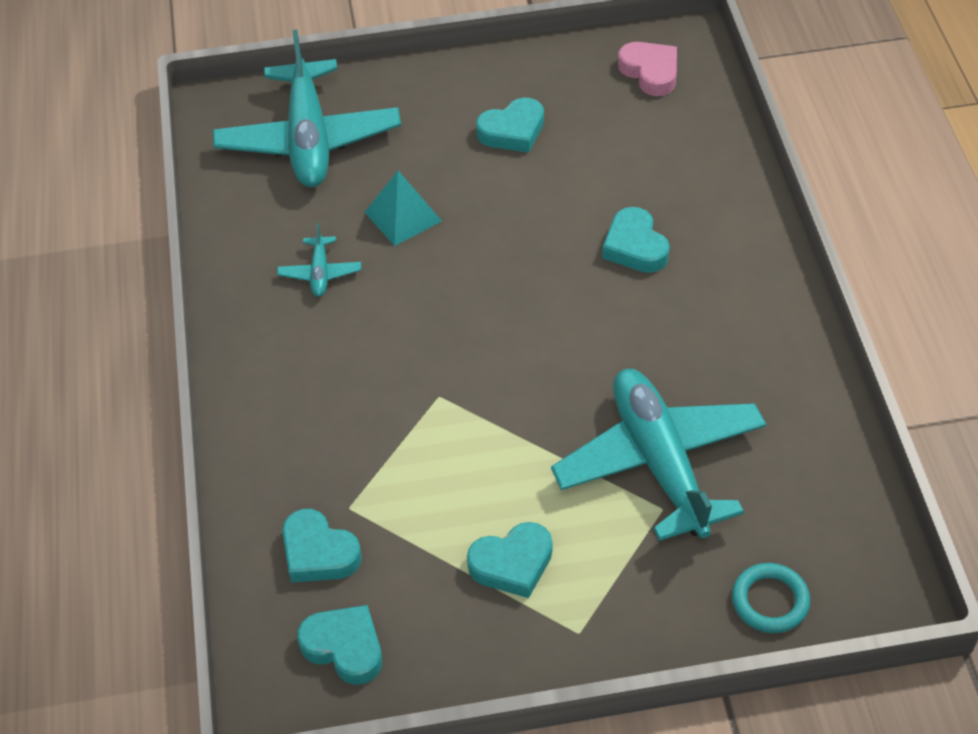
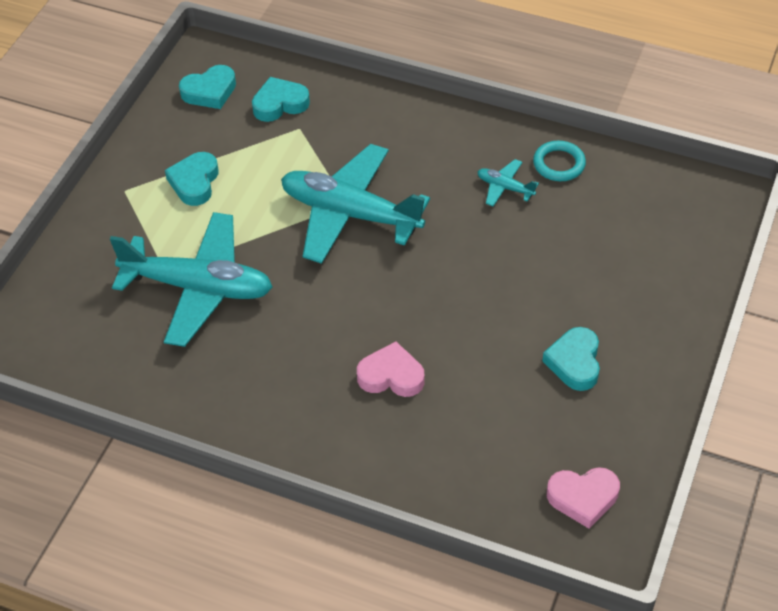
camera: 120 degrees right, 0 degrees up
turquoise plane [213,30,401,187] -> turquoise plane moved to [281,144,430,264]
turquoise pyramid [365,171,442,246] -> none
turquoise heart [602,207,670,273] -> pink heart [357,341,425,397]
turquoise ring [732,563,810,633] -> turquoise ring moved to [533,141,586,181]

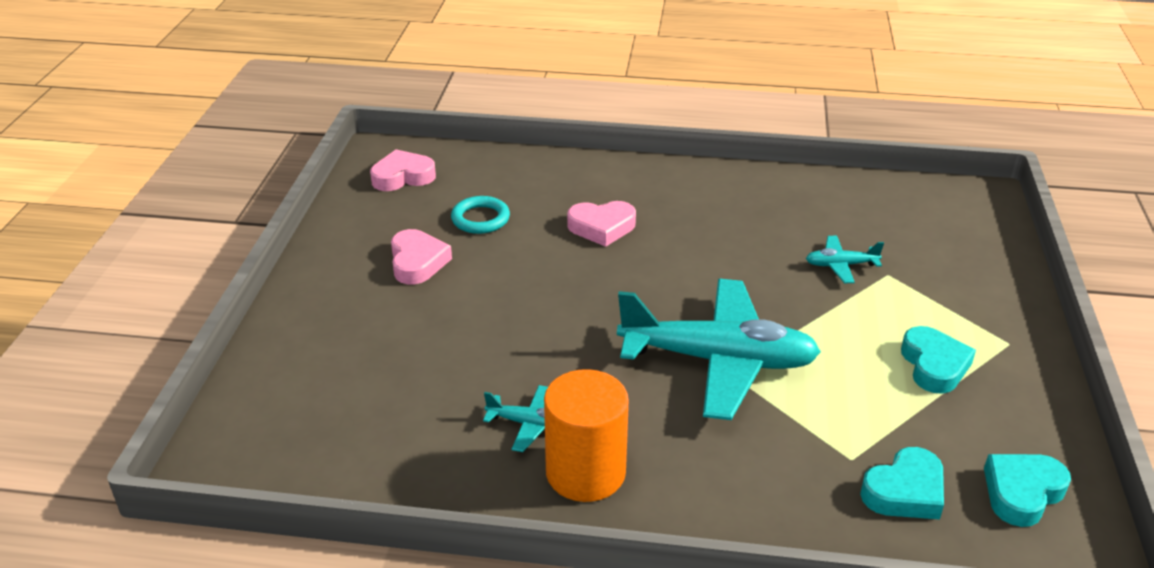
camera: 165 degrees right, 15 degrees down
turquoise plane [110,212,272,347] -> turquoise plane [806,236,884,283], size x0.42
turquoise ring [533,141,586,181] -> turquoise ring moved to [451,196,510,234]
turquoise heart [542,327,600,391] -> pink heart [391,229,452,284]
none -> orange cylinder [544,369,629,502]

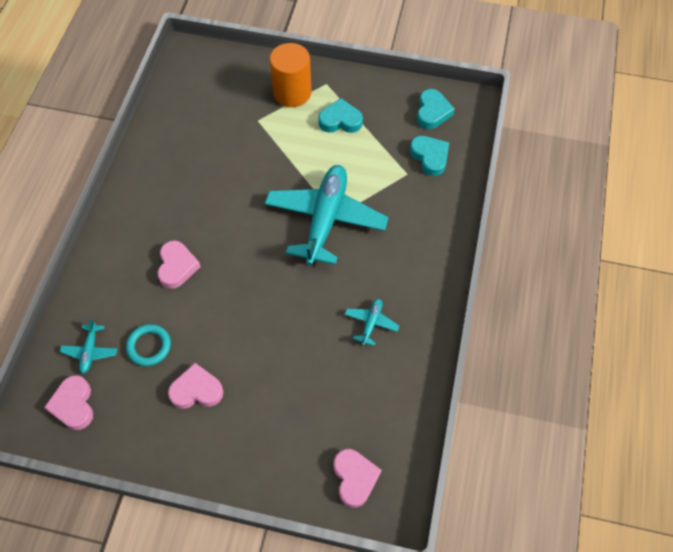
camera: 85 degrees left, 25 degrees up
orange cylinder [544,369,629,502] -> orange cylinder moved to [270,43,311,107]
turquoise plane [806,236,884,283] -> turquoise plane moved to [60,318,117,374]
turquoise heart [984,454,1071,527] -> turquoise heart turned 135 degrees counterclockwise [417,89,455,129]
none -> pink heart [334,449,381,508]

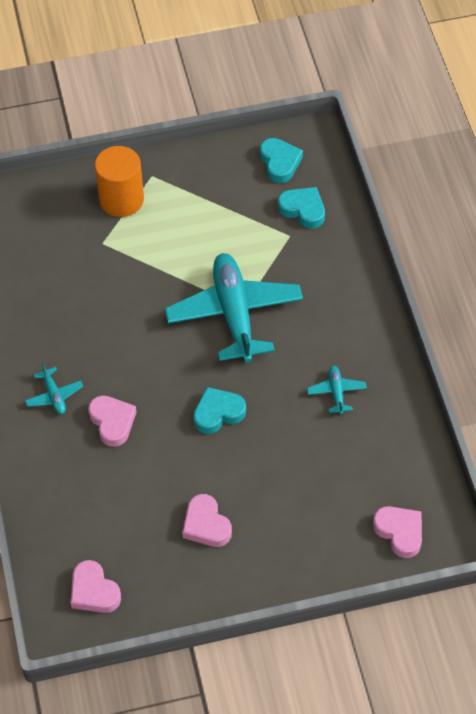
camera: 25 degrees left, 5 degrees down
turquoise plane [60,318,117,374] -> turquoise plane moved to [25,362,83,414]
turquoise ring [126,324,171,366] -> none
pink heart [168,363,223,409] -> pink heart turned 90 degrees counterclockwise [182,494,232,547]
turquoise heart [318,98,363,133] -> turquoise heart moved to [193,387,246,434]

